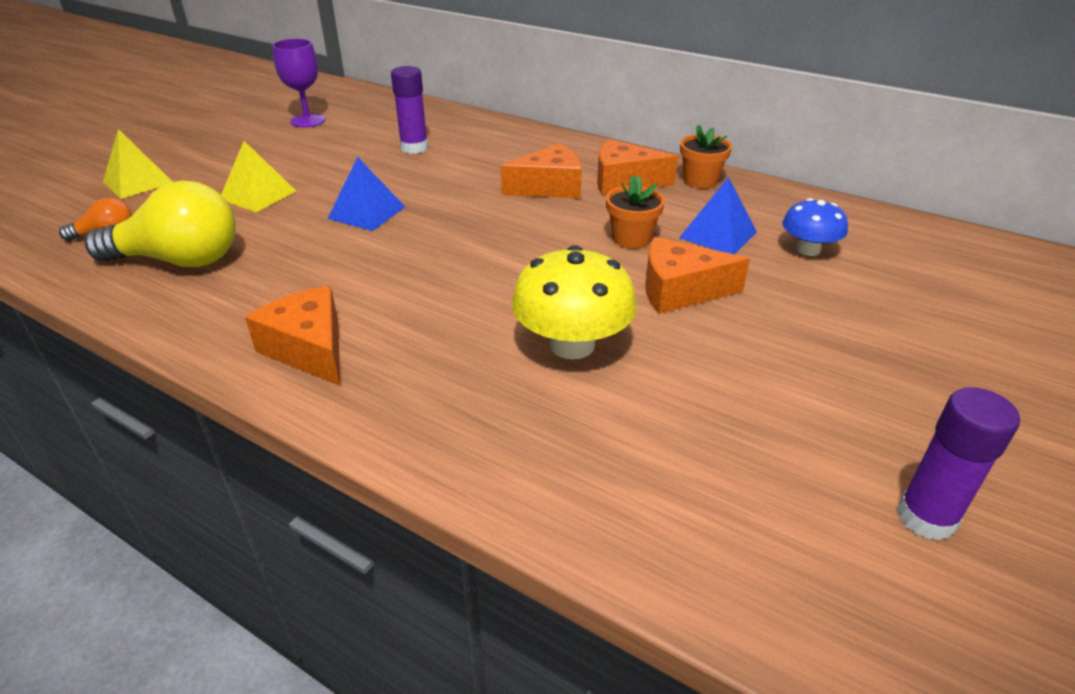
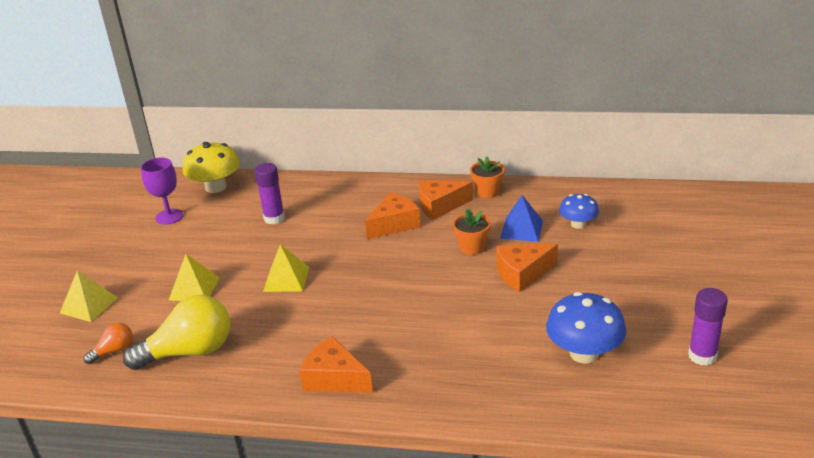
camera: 20 degrees left, 5 degrees down
blue pyramid [328,157,405,231] -> yellow pyramid [263,244,309,292]
yellow mushroom [512,245,637,359] -> yellow mushroom moved to [183,142,240,193]
none -> blue mushroom [546,292,626,364]

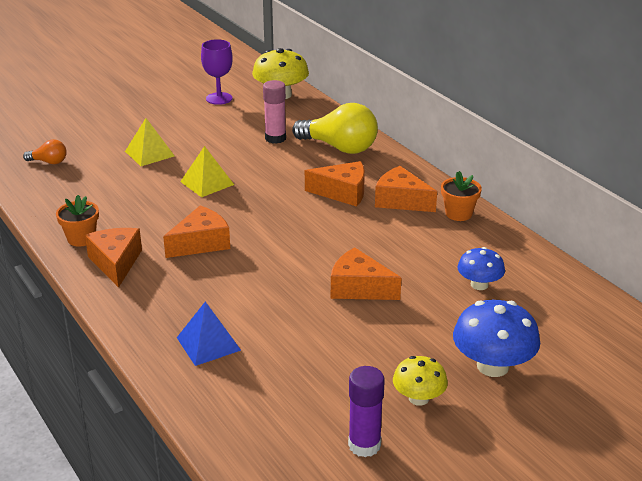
camera: 45 degrees right, 0 degrees up
yellow pyramid [60,270,118,322] -> none
yellow light bulb [123,294,230,370] -> yellow light bulb moved to [292,103,378,154]
purple glue stick [254,163,285,224] -> pink glue stick [263,80,286,144]
orange flower pot [453,208,491,255] -> orange flower pot moved to [56,195,99,247]
blue pyramid [500,195,543,242] -> blue pyramid moved to [177,302,241,366]
blue mushroom [546,292,626,364] -> blue mushroom moved to [453,300,540,377]
none -> orange cheese [163,205,230,258]
none -> yellow mushroom [393,356,448,406]

